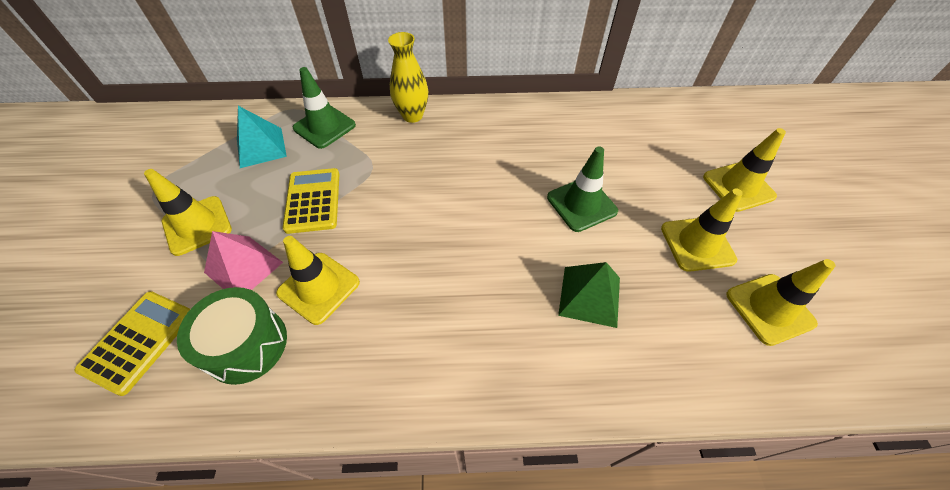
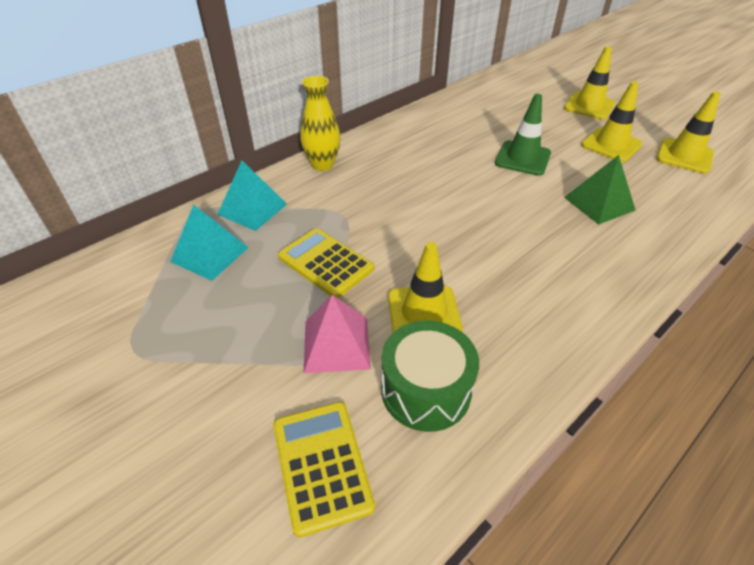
camera: 40 degrees left, 10 degrees down
yellow traffic cone [144,169,232,256] -> none
green traffic cone [293,67,356,149] -> turquoise pyramid [217,161,287,231]

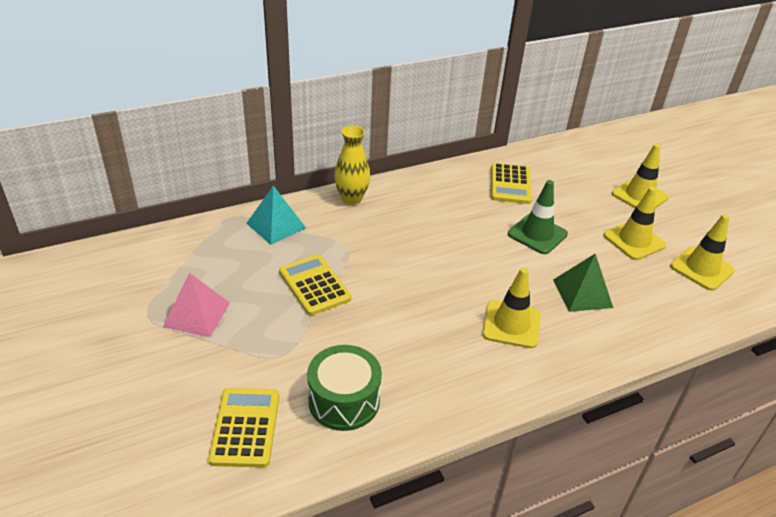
camera: 15 degrees right, 5 degrees down
turquoise pyramid [170,204,249,281] -> none
pink pyramid [304,295,371,373] -> pink pyramid moved to [163,273,230,337]
yellow traffic cone [388,242,463,332] -> yellow traffic cone moved to [482,267,540,348]
none -> yellow calculator [491,163,532,204]

